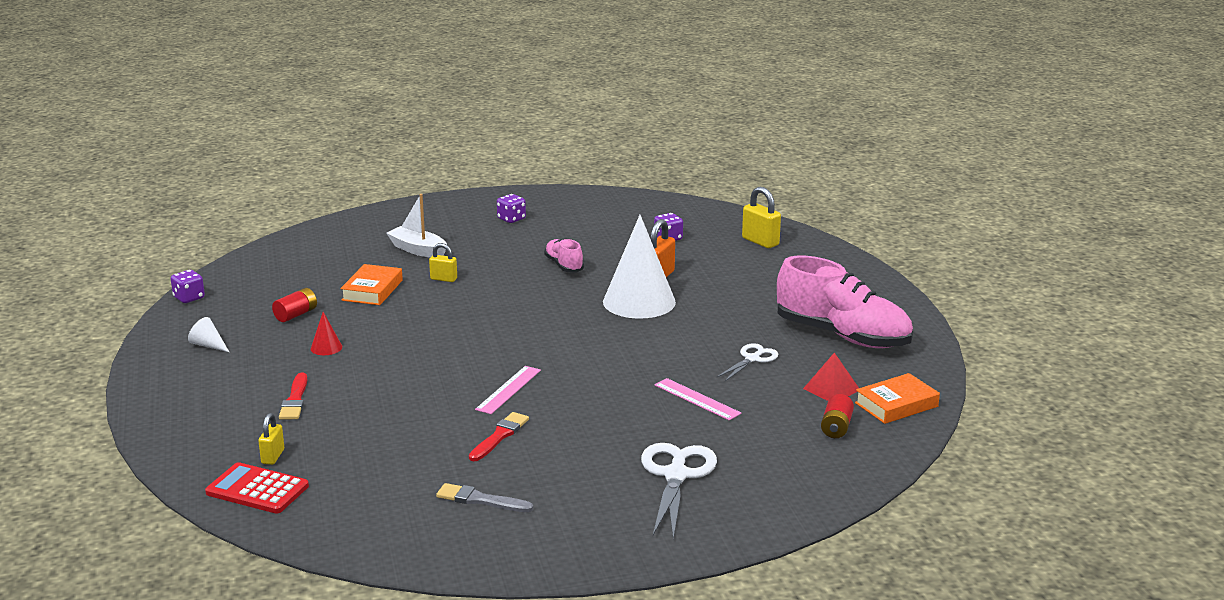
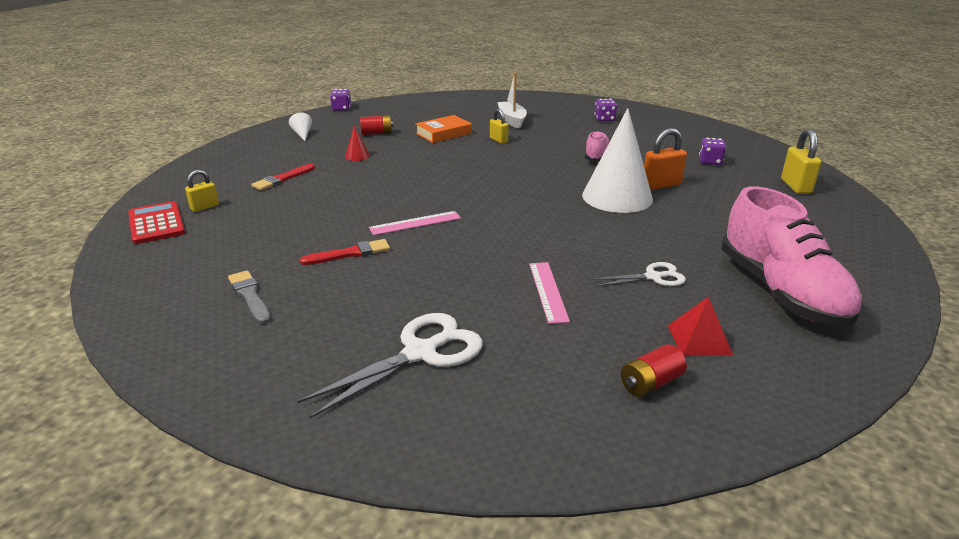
camera: 40 degrees right, 5 degrees up
orange book [855,373,940,424] -> none

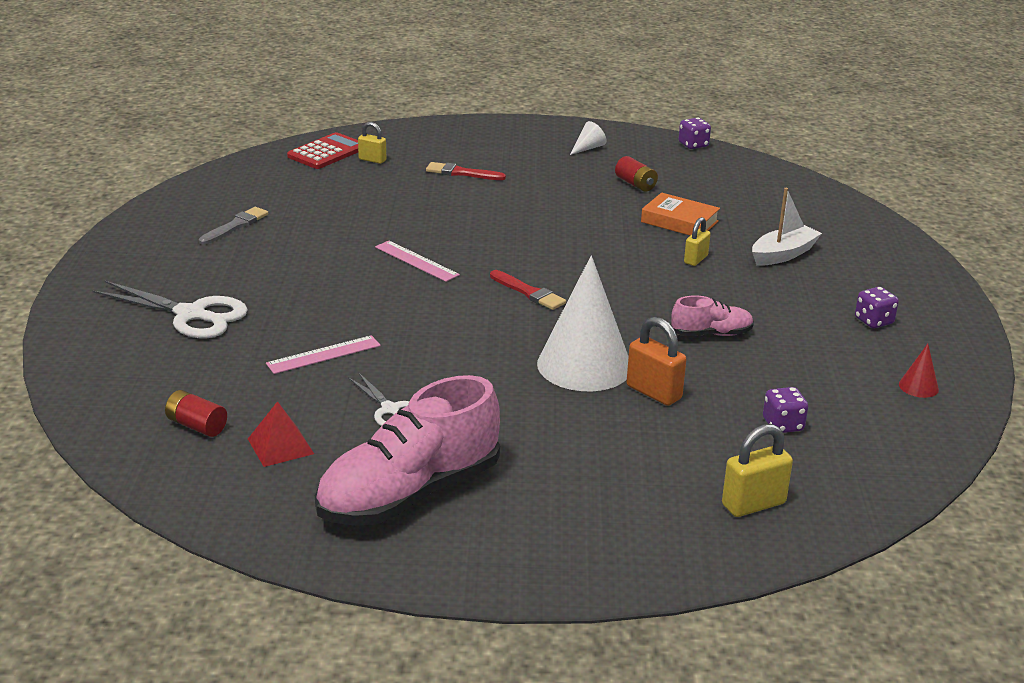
camera: 65 degrees right, 0 degrees up
red brush [300,239,390,265] -> red brush moved to [490,270,566,310]
red cone [345,125,370,161] -> red cone moved to [899,344,939,398]

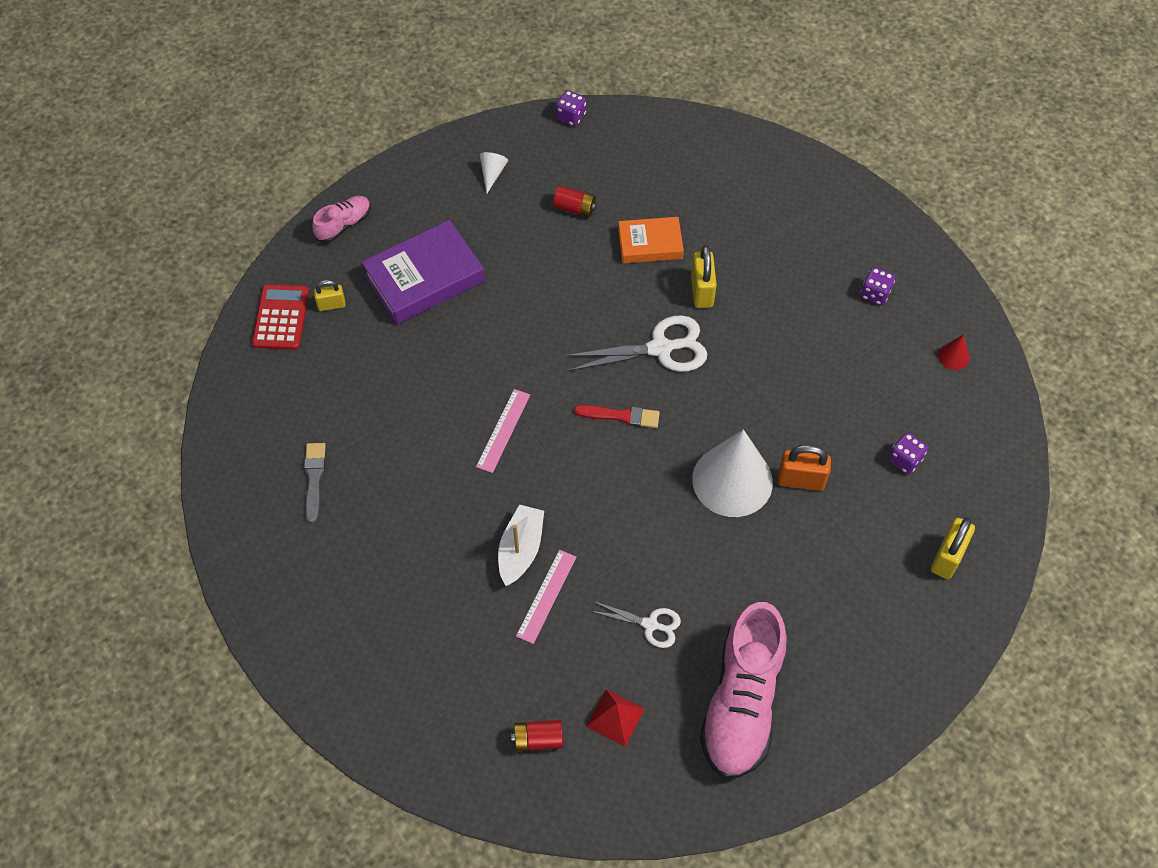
camera: 35 degrees left, 30 degrees up
white scissors [93,280,248,338] -> white scissors moved to [565,315,707,372]
pink ruler [375,241,460,282] -> pink ruler turned 75 degrees counterclockwise [476,389,530,473]
red brush [426,162,506,180] -> purple book [361,220,485,324]
pink shoe [671,295,754,336] -> pink shoe moved to [312,196,371,243]
yellow padlock [684,217,711,266] -> yellow padlock [691,245,717,308], size x1.57
white boat [752,188,822,266] -> white boat moved to [498,504,544,586]

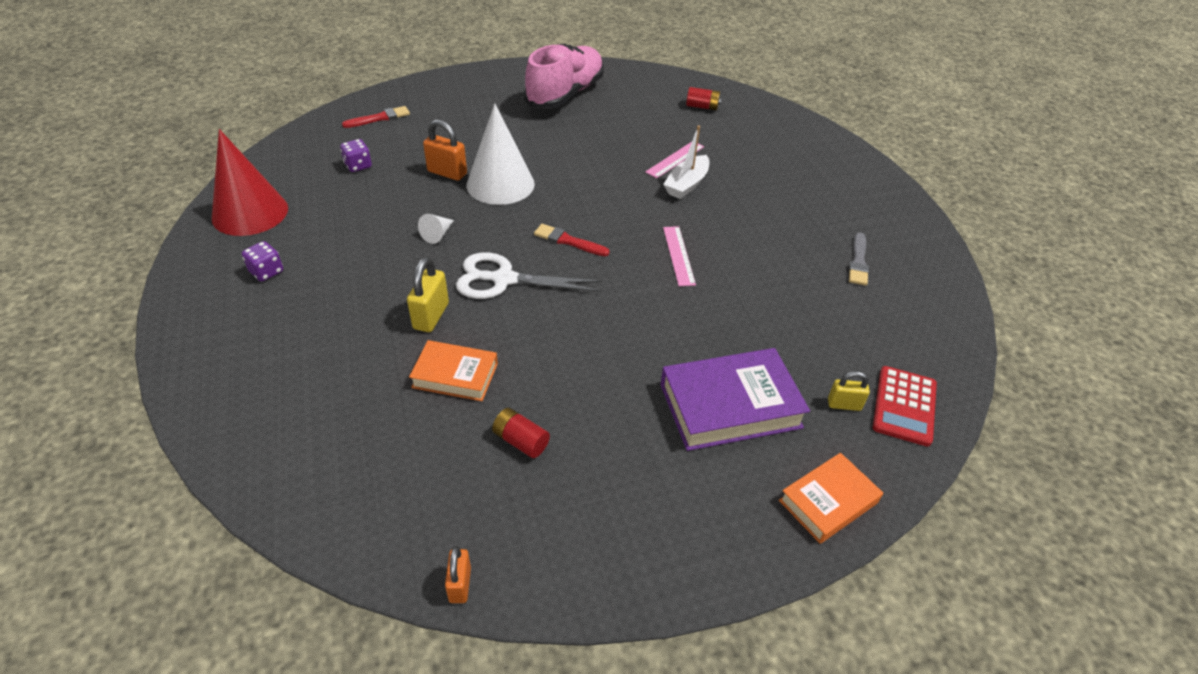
camera: 165 degrees left, 15 degrees down
pink shoe [312,196,371,243] -> orange book [779,453,883,544]
pink ruler [476,389,530,473] -> pink ruler turned 45 degrees counterclockwise [663,226,696,286]
white cone [480,152,508,193] -> white cone moved to [418,214,454,244]
purple dice [556,90,586,126] -> orange padlock [445,546,471,603]
red pyramid [586,689,645,747] -> none
white scissors [590,601,681,648] -> none
yellow padlock [931,517,975,579] -> red brush [342,106,410,128]
red cone [938,334,970,370] -> red cone [212,129,288,236], size x2.46

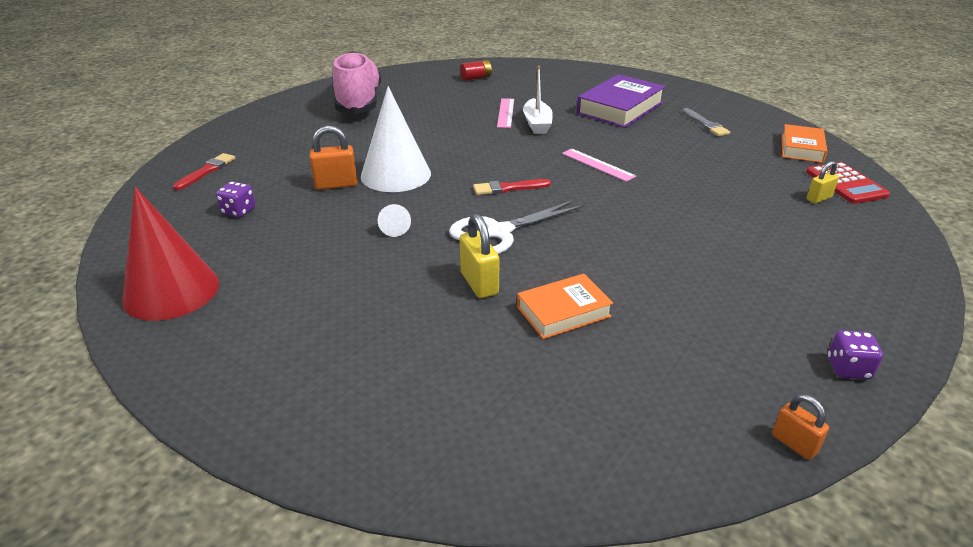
camera: 35 degrees left, 10 degrees down
purple dice [242,241,283,281] -> purple dice moved to [828,330,883,379]
red battery [492,408,550,458] -> none
purple book [660,348,810,451] -> purple book moved to [577,74,666,128]
orange book [779,453,883,544] -> orange book moved to [781,124,828,163]

